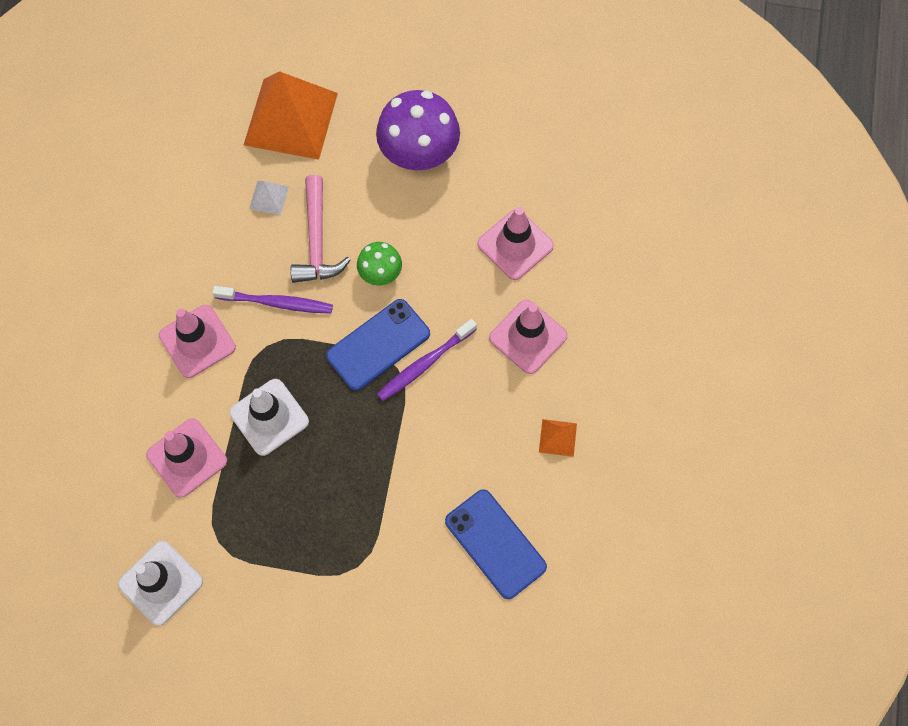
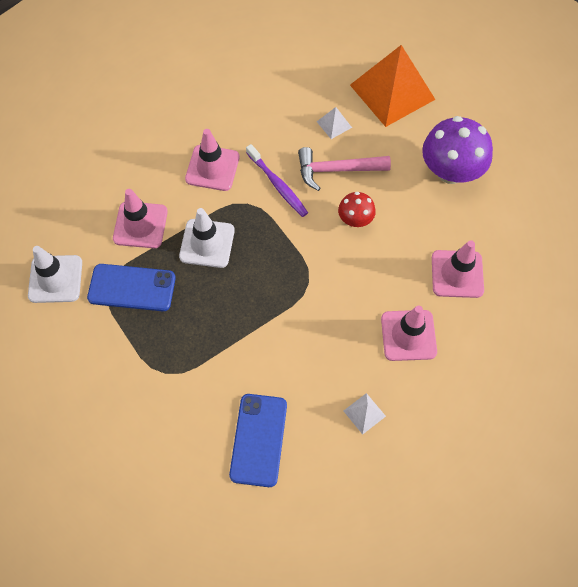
camera: 45 degrees right, 5 degrees down
pink hammer [291,175,351,283] -> pink hammer turned 45 degrees clockwise [298,147,391,191]
blue phone [326,299,430,391] -> blue phone moved to [87,264,176,311]
green mushroom [357,242,402,286] -> red mushroom [338,192,376,227]
purple toothbrush [377,319,477,401] -> none
orange pyramid [539,419,577,457] -> white pyramid [344,393,386,435]

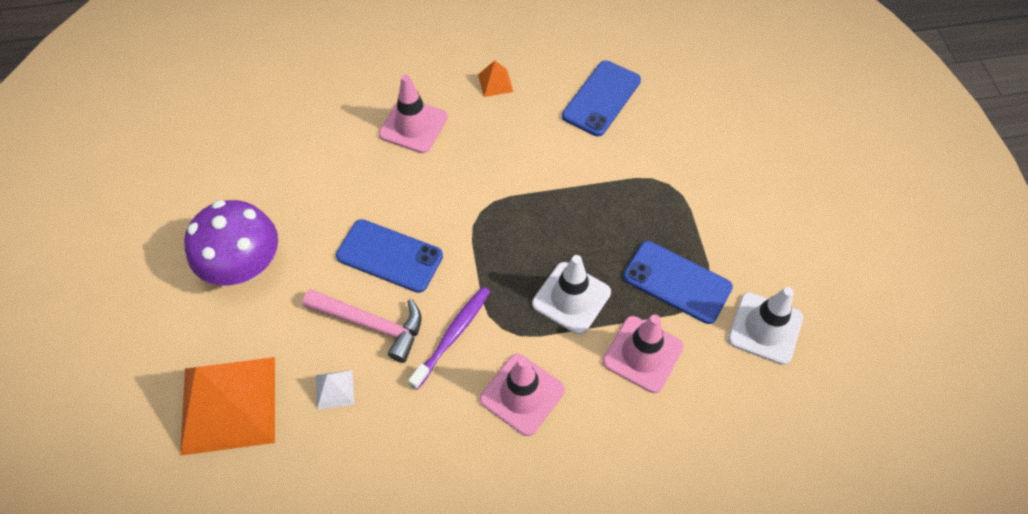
camera: 155 degrees left, 5 degrees down
purple toothbrush [246,144,308,217] -> purple toothbrush turned 45 degrees clockwise [408,287,490,390]
red mushroom [338,192,376,227] -> blue phone [336,219,443,293]
white pyramid [344,393,386,435] -> orange pyramid [478,61,513,97]
pink traffic cone [432,240,484,298] -> none

